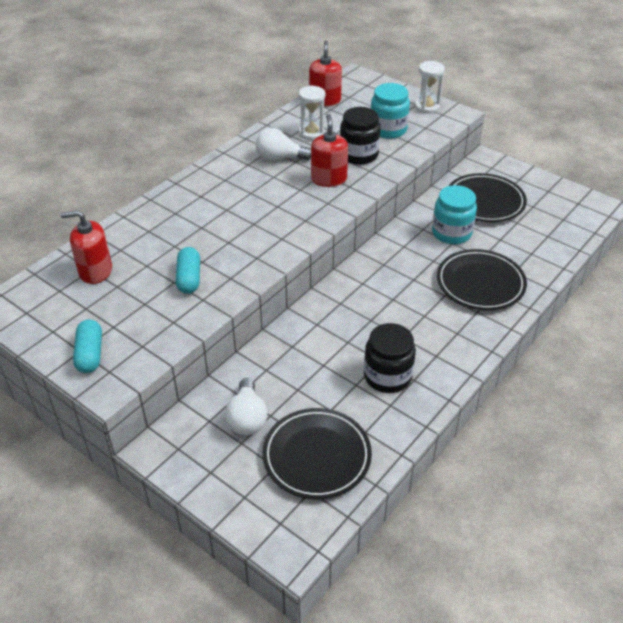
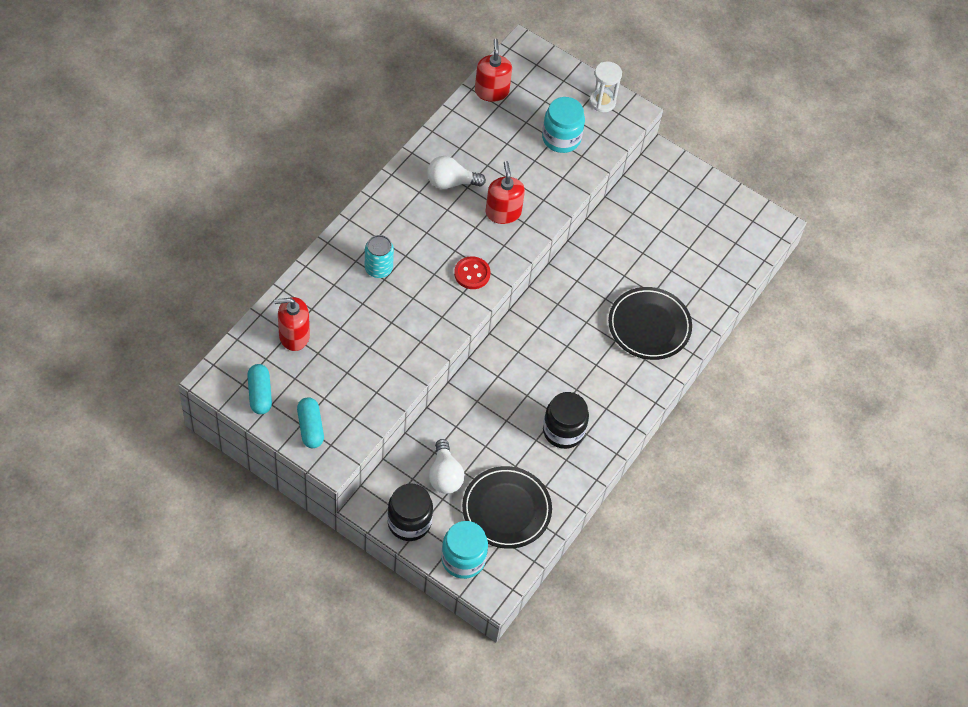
camera: 10 degrees left, 15 degrees up
turquoise capsule [176,247,200,294] -> turquoise capsule moved to [247,364,272,414]
white hourglass [299,85,325,140] -> none
black jar [340,107,381,165] -> black jar moved to [387,483,433,541]
turquoise jar [432,185,477,244] -> turquoise jar moved to [441,521,488,579]
black plate [449,173,527,222] -> none
none -> turquoise can [365,235,394,278]
none -> red button [454,256,490,289]

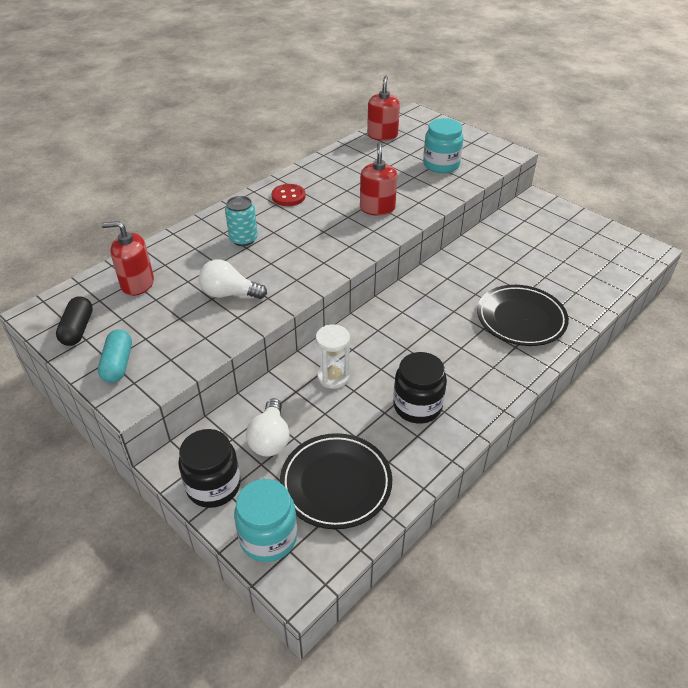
camera: 15 degrees right, 15 degrees down
turquoise capsule [247,364,272,414] -> black capsule [56,296,93,346]
white light bulb [427,156,486,189] -> white light bulb moved to [199,259,267,299]
red button [454,256,490,289] -> red button moved to [272,184,305,206]
white hourglass [589,61,622,112] -> white hourglass moved to [316,324,350,389]

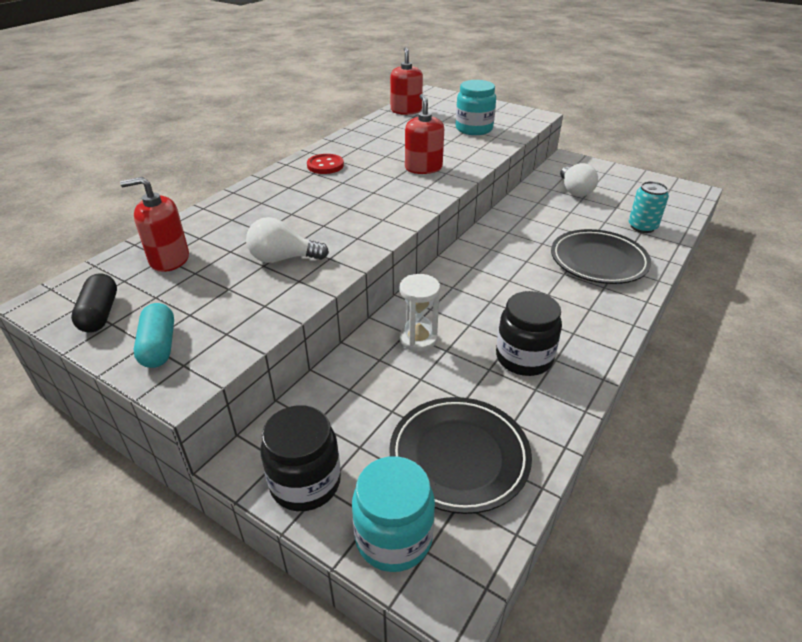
camera: 10 degrees left, 5 degrees down
turquoise can [225,196,258,246] -> turquoise can moved to [629,181,669,233]
white light bulb [246,398,290,457] -> white light bulb moved to [560,163,598,197]

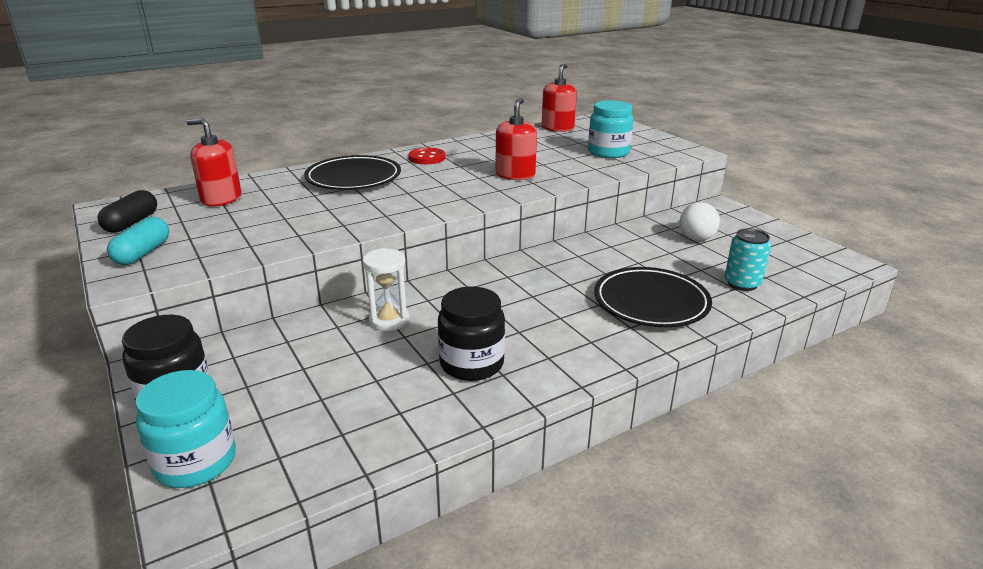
camera: 25 degrees right, 10 degrees down
white light bulb [246,217,329,263] -> none
black plate [389,397,532,514] -> black plate moved to [304,155,401,190]

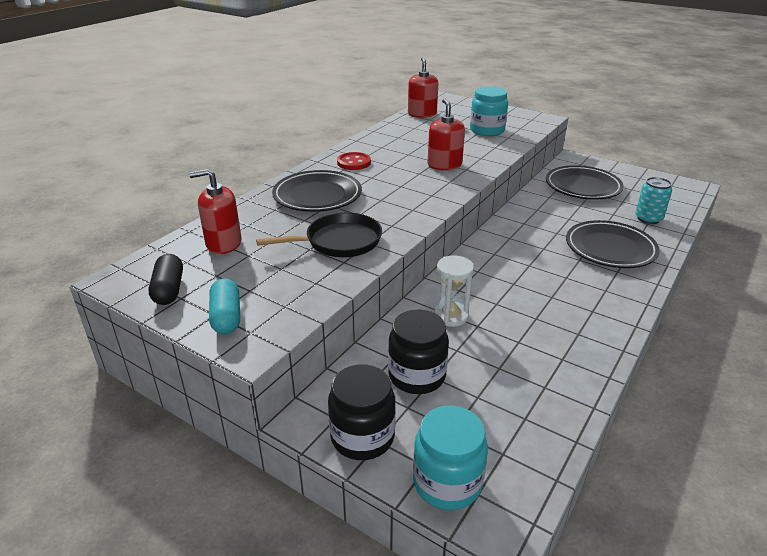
camera: 25 degrees left, 5 degrees up
black jar [438,286,505,381] -> black jar moved to [388,309,449,394]
white light bulb [680,202,720,241] -> black plate [546,165,624,200]
none -> black pan [256,213,382,257]

